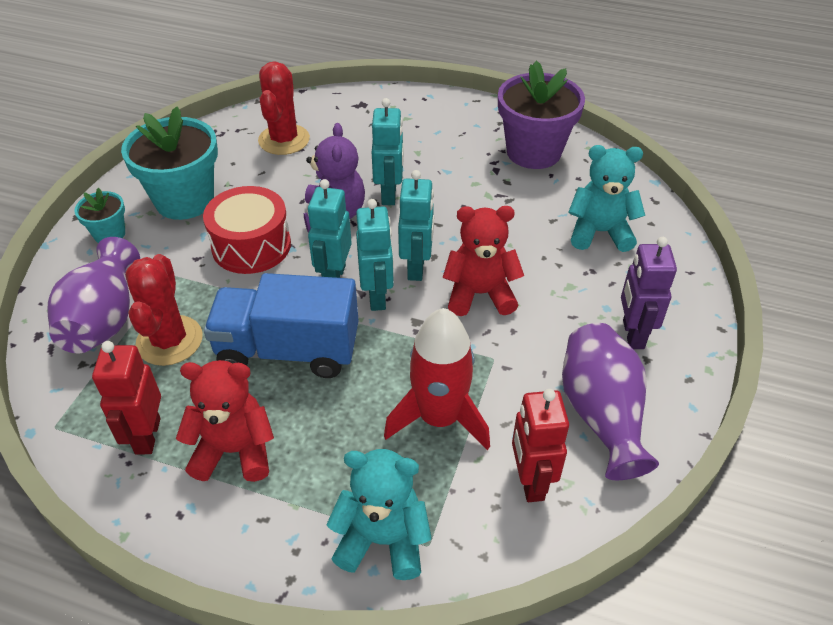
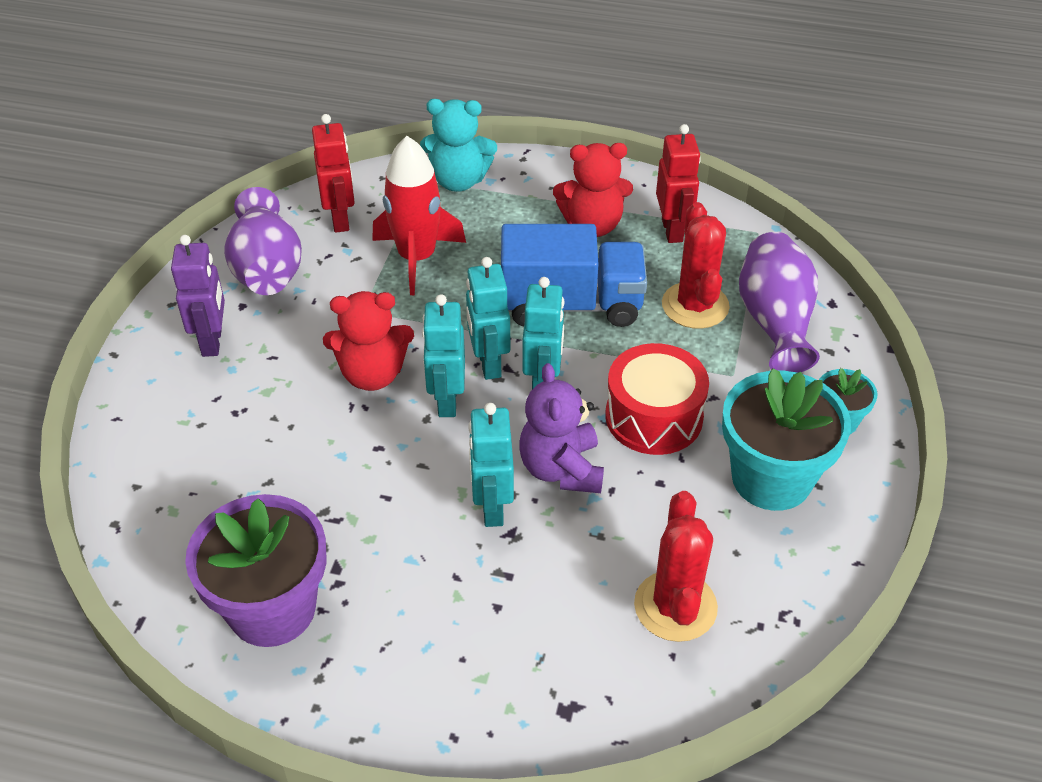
camera: 175 degrees right, 0 degrees up
turquoise teddy bear [569,145,645,252] -> none

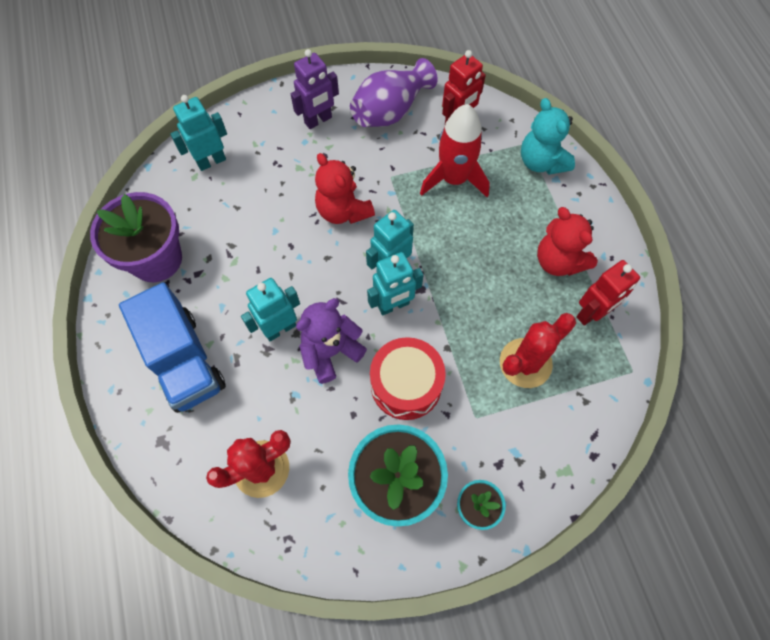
camera: 60 degrees right, 20 degrees up
turquoise robot [422,294,465,417] -> turquoise robot moved to [170,95,227,171]
blue truck [501,224,647,327] -> blue truck moved to [119,282,226,413]
purple vase [739,232,820,373] -> none

